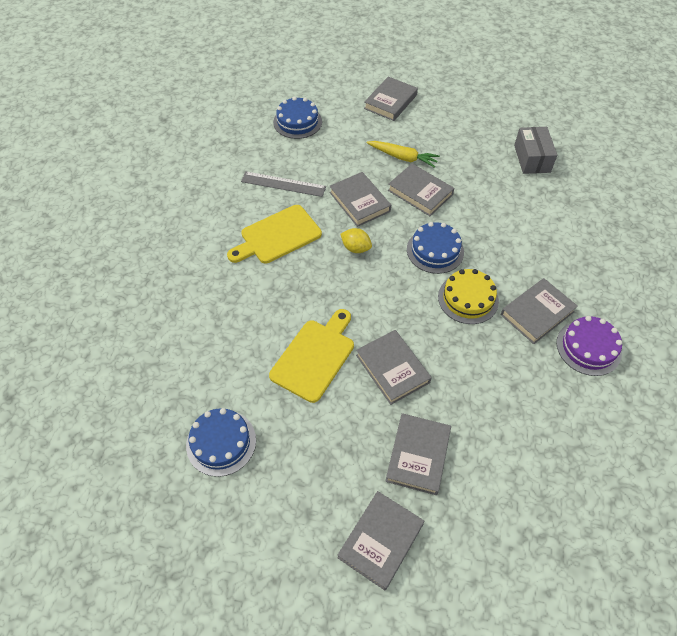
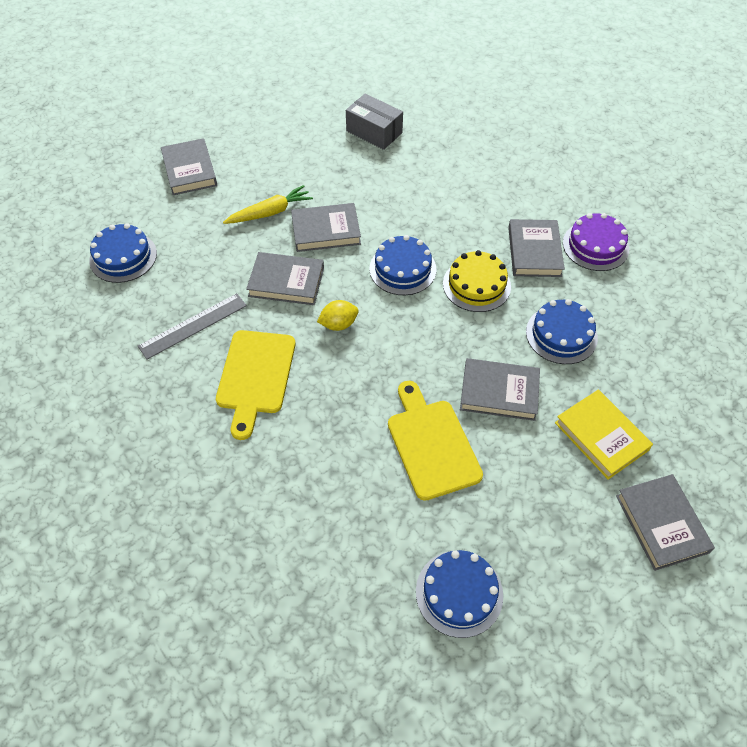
camera: 50 degrees left, 0 degrees up
grey book [385,413,451,495] -> yellow book [555,389,653,480]
none -> blue cake [526,299,598,364]

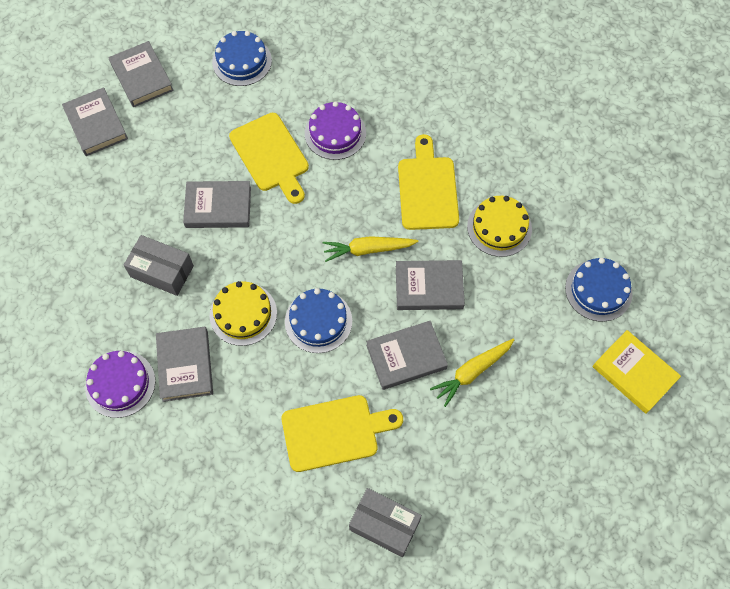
camera: 170 degrees right, 10 degrees up
grey ruler [138,293,247,360] -> yellow cake [467,196,532,257]
grey book [161,138,217,195] -> grey book moved to [109,41,174,107]
yellow lemon [317,300,359,331] -> yellow carrot [323,236,419,262]
blue cake [526,299,598,364] -> grey box [124,235,194,296]
yellow book [555,389,653,480] -> yellow book moved to [592,330,681,414]
none -> yellow cutting board [282,395,403,472]
none -> purple cake [305,101,366,160]

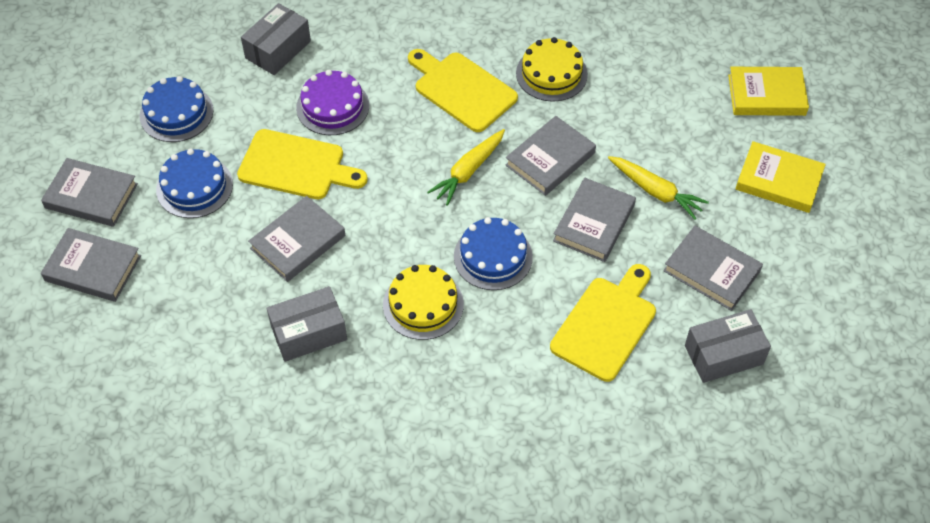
camera: 45 degrees left, 10 degrees down
purple cake [85,351,155,418] -> none
grey book [156,327,213,402] -> grey book moved to [663,226,763,311]
yellow carrot [430,338,515,407] -> yellow carrot turned 60 degrees counterclockwise [608,156,709,219]
blue cake [565,258,632,322] -> blue cake moved to [156,149,233,218]
none -> grey box [241,3,311,75]
none -> yellow book [736,141,826,213]

